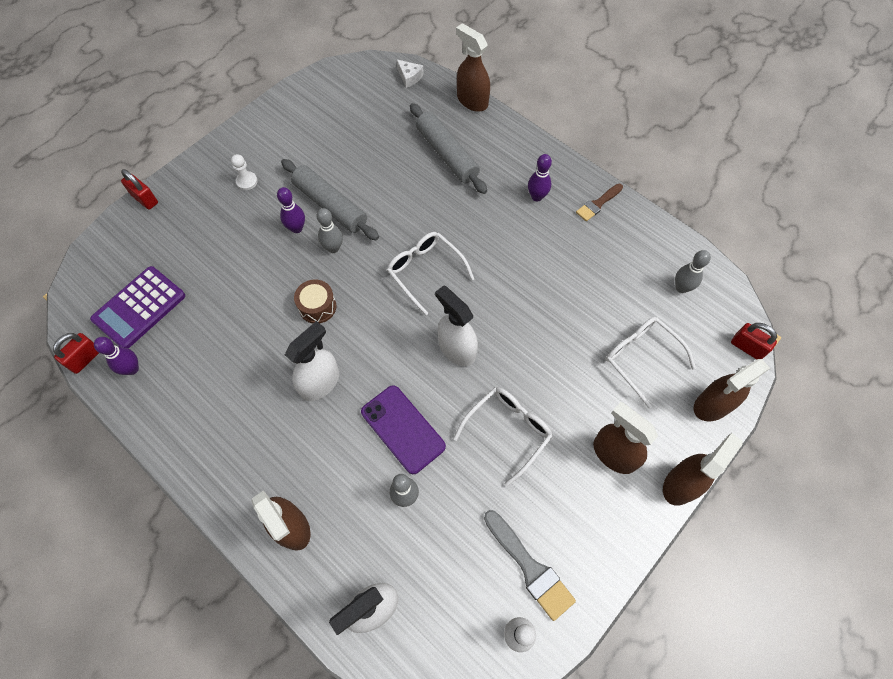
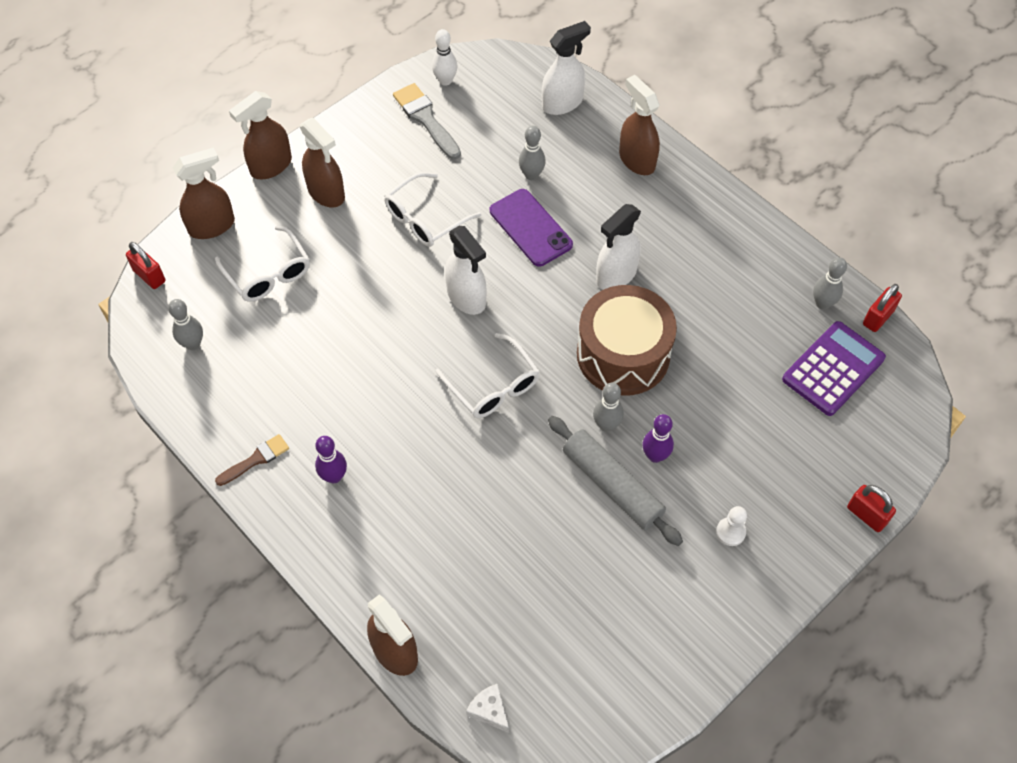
camera: 175 degrees left, 5 degrees down
purple bowling pin [94,337,139,375] -> grey bowling pin [813,257,847,310]
brown drum [294,279,336,323] -> brown drum [577,285,677,396], size x2.12
grey rolling pin [410,103,487,194] -> none

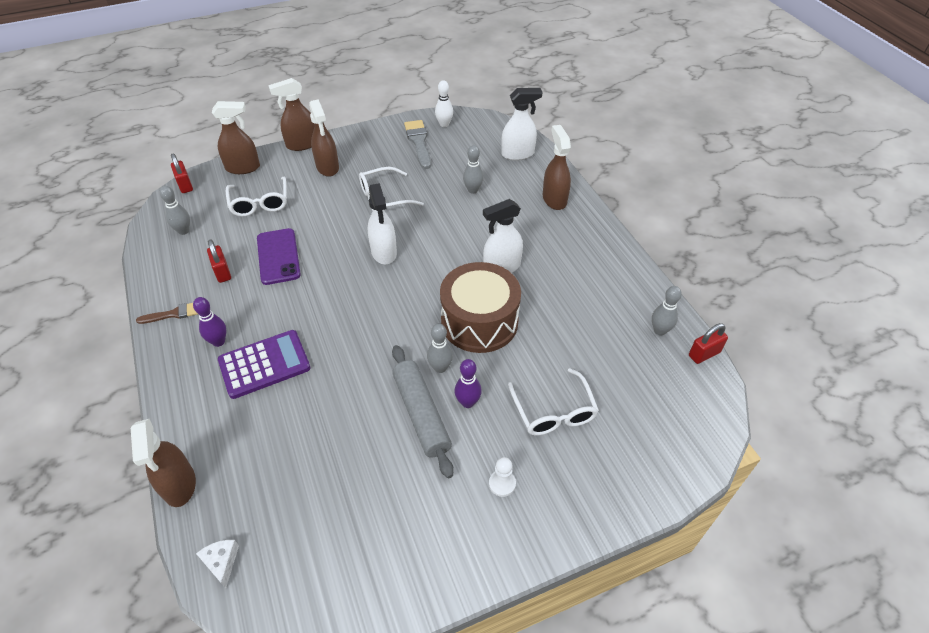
camera: 20 degrees right, 10 degrees down
white glasses [436,333,540,418] -> white glasses moved to [508,368,599,435]
purple phone [490,189,573,267] -> purple phone moved to [257,228,301,285]
purple calculator [782,321,886,416] -> purple calculator moved to [218,330,311,399]
red padlock [847,485,896,532] -> red padlock moved to [207,239,231,283]

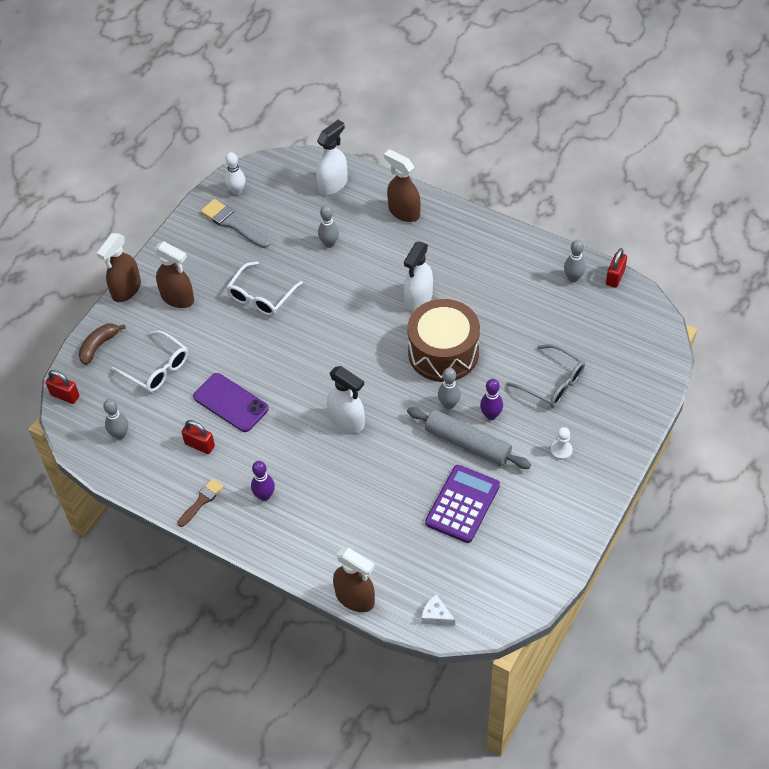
camera: 35 degrees left, 5 degrees up
brown spray bottle [212,101,260,174] -> brown banana [79,323,126,365]
purple calculator [218,330,311,399] -> purple calculator moved to [425,465,500,543]
white spray bottle [368,183,397,264] -> white spray bottle moved to [327,366,365,433]
white glasses [508,368,599,435] -> grey glasses [506,344,585,407]

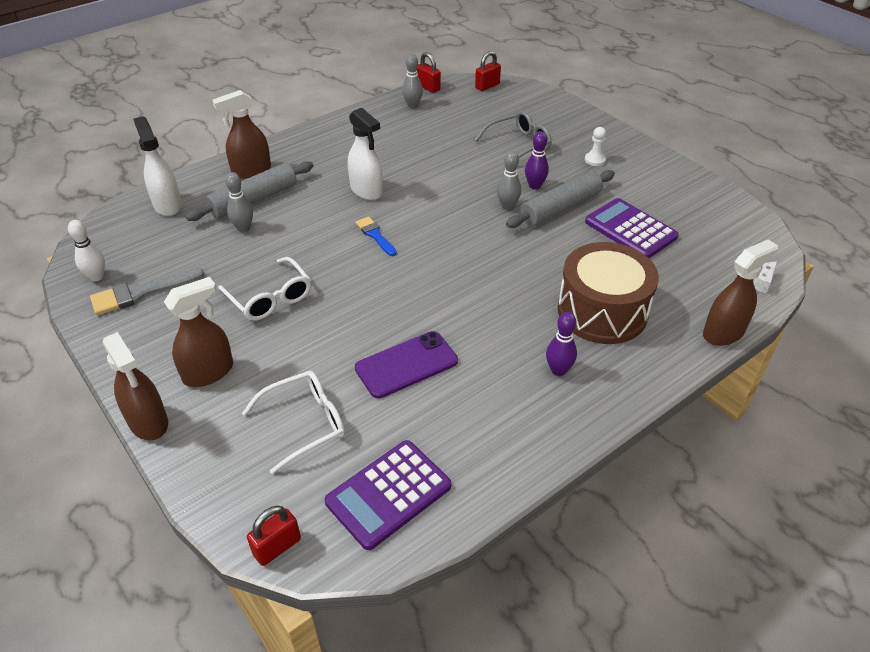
camera: 70 degrees left, 10 degrees down
brown banana [79,323,126,365] -> none
grey bowling pin [103,399,128,440] -> purple calculator [325,440,451,550]
brown brush [177,478,224,527] -> none
red padlock [181,420,215,454] -> red padlock moved to [475,51,501,91]
white spray bottle [327,366,365,433] -> none
brown drum [407,299,480,382] -> brown drum moved to [558,242,659,344]
none -> grey rolling pin [186,161,313,221]
none -> blue brush [355,216,397,256]

